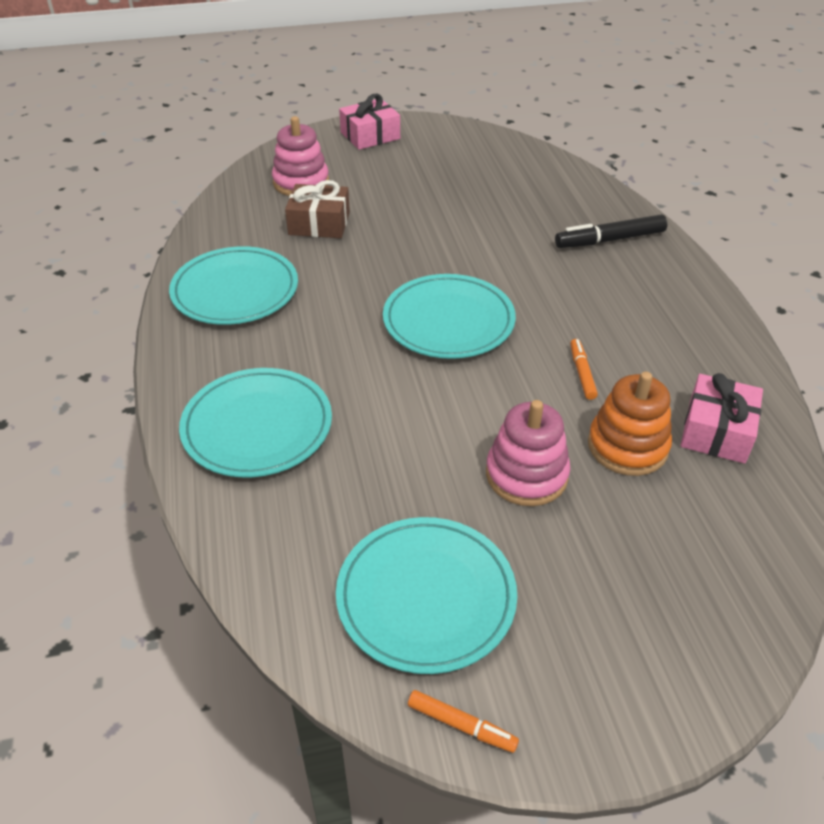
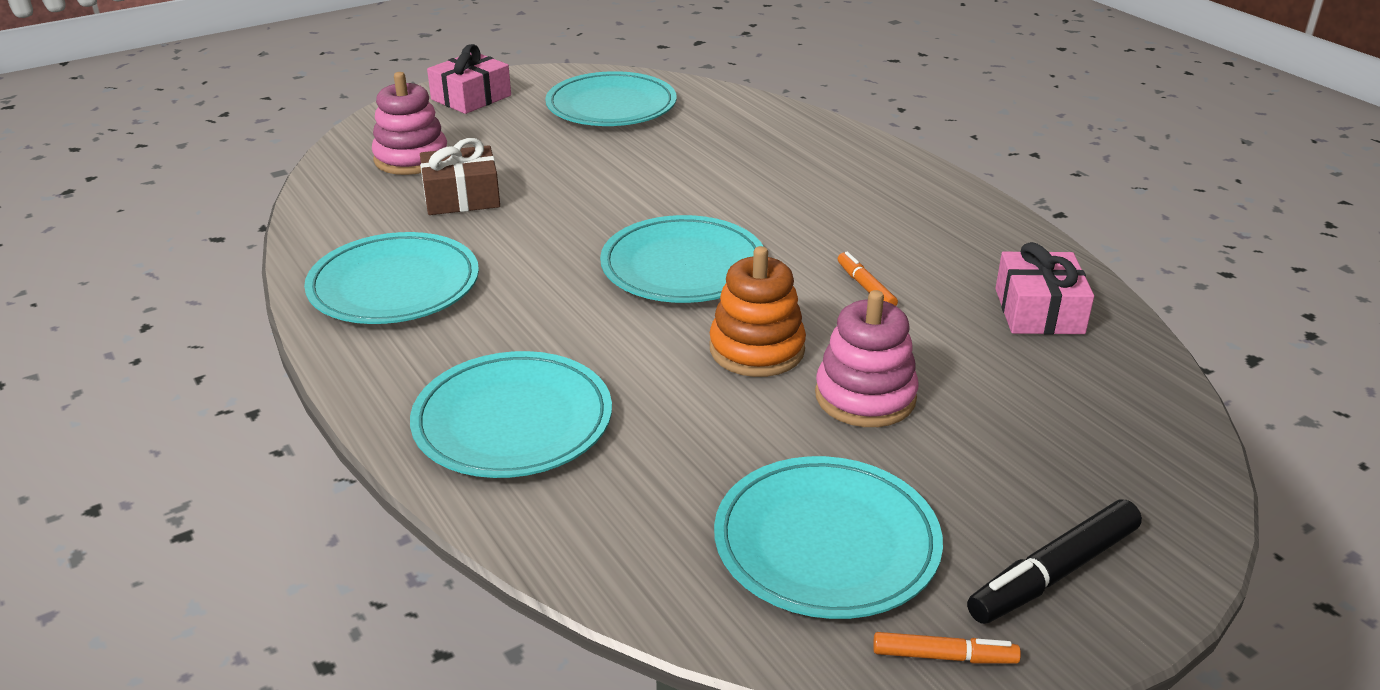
camera: 20 degrees left, 10 degrees down
black marker [555,214,668,248] -> black marker moved to [967,499,1142,624]
orange stacking toy [588,372,672,476] -> orange stacking toy moved to [710,246,806,377]
none -> turquoise plate [545,71,676,126]

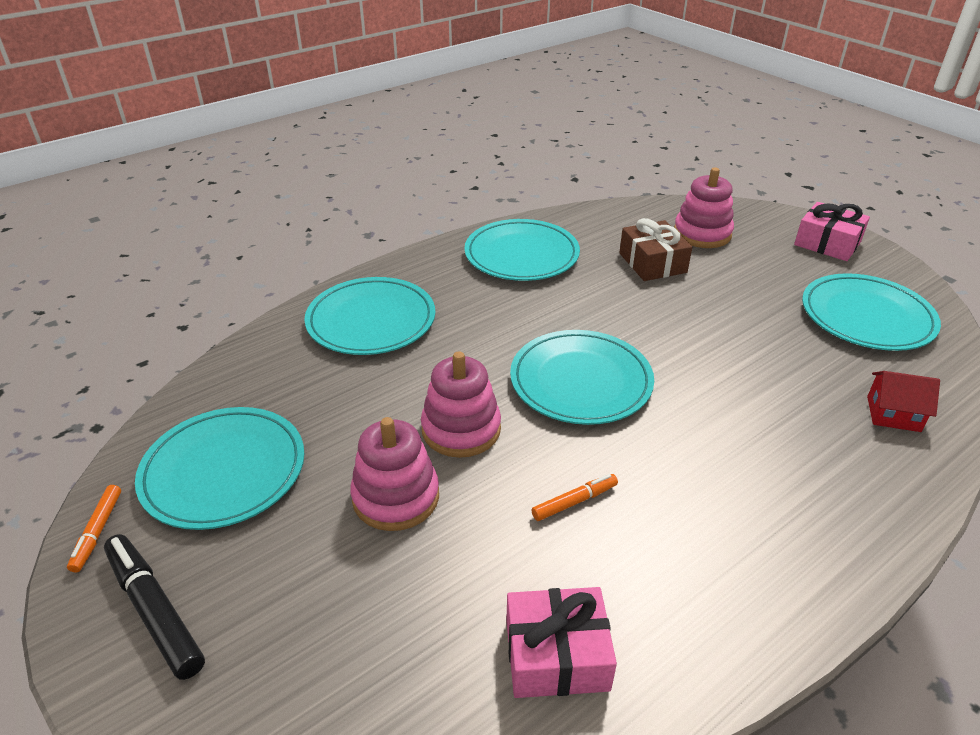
camera: 85 degrees right, 5 degrees up
orange stacking toy [710,246,806,377] -> pink stacking toy [421,351,501,458]
none -> red house [867,371,940,432]

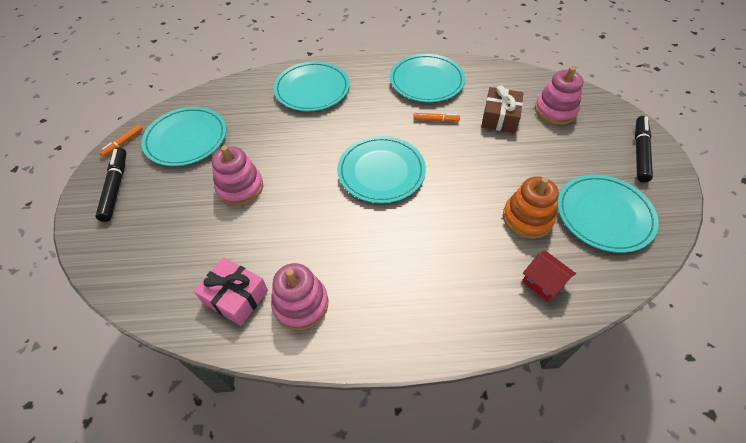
camera: 35 degrees right, 15 degrees up
pink stacking toy [421,351,501,458] -> pink stacking toy moved to [271,263,328,330]
orange marker [532,474,618,521] -> orange marker moved to [413,113,460,122]
pink gift [794,202,870,261] -> black marker [635,116,653,183]
none -> orange stacking toy [503,176,559,239]

